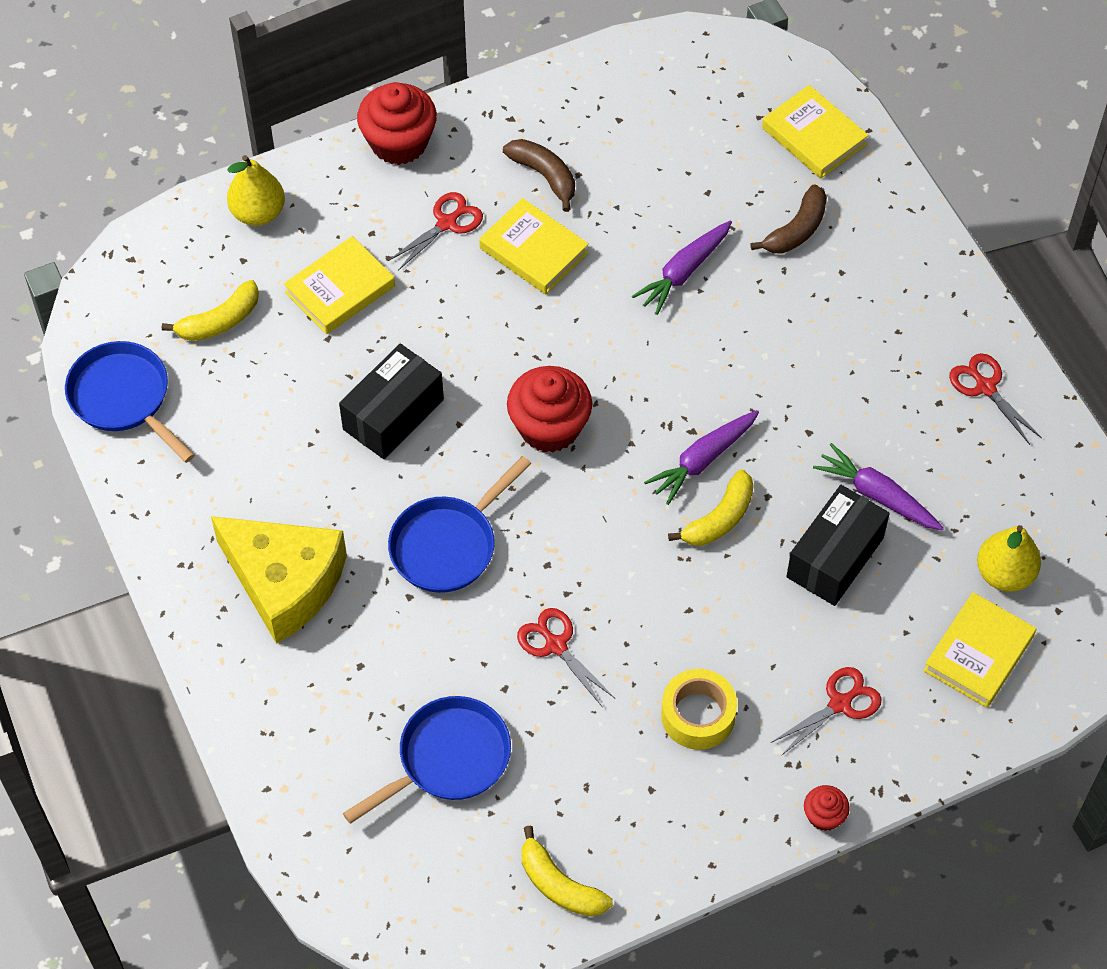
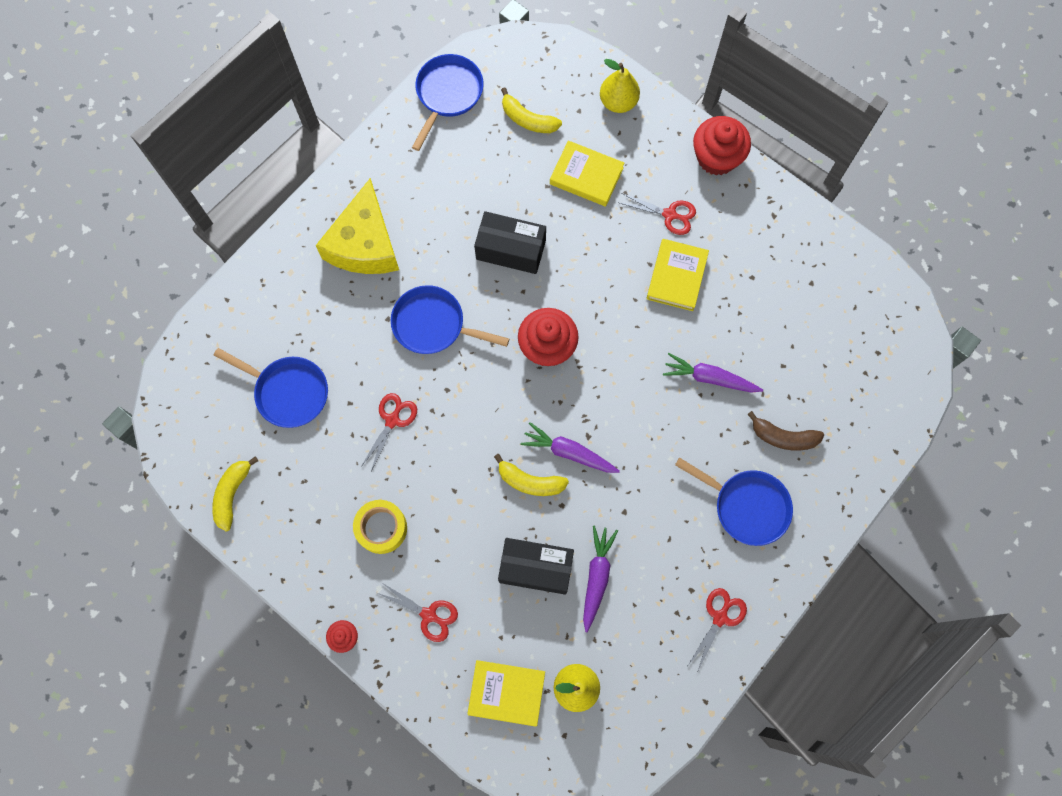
camera: 65 degrees right, 15 degrees up
brown banana [503,139,575,212] -> none
yellow book [762,85,869,178] -> none
none -> blue pan [675,457,793,546]

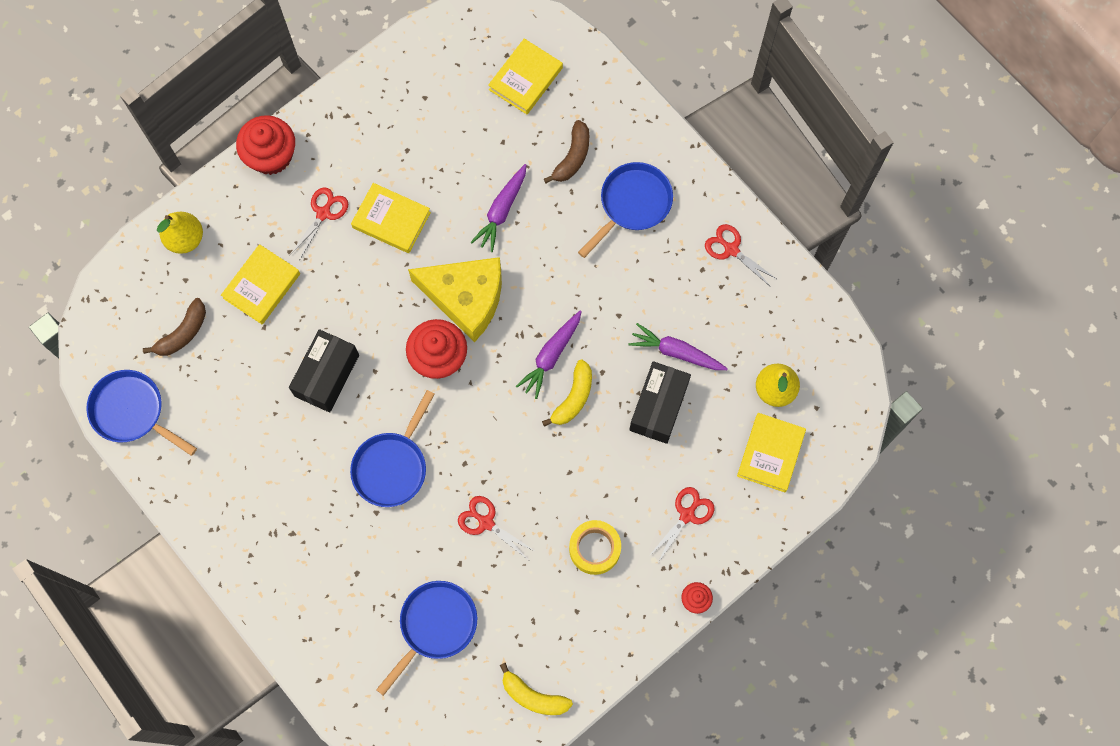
camera: 80 degrees left, 0 degrees up
yellow cheese [316,178,399,274] -> yellow cheese moved to [408,257,502,342]
yellow banana [501,87,562,133] -> brown banana [143,298,206,356]
none -> yellow book [488,38,563,114]

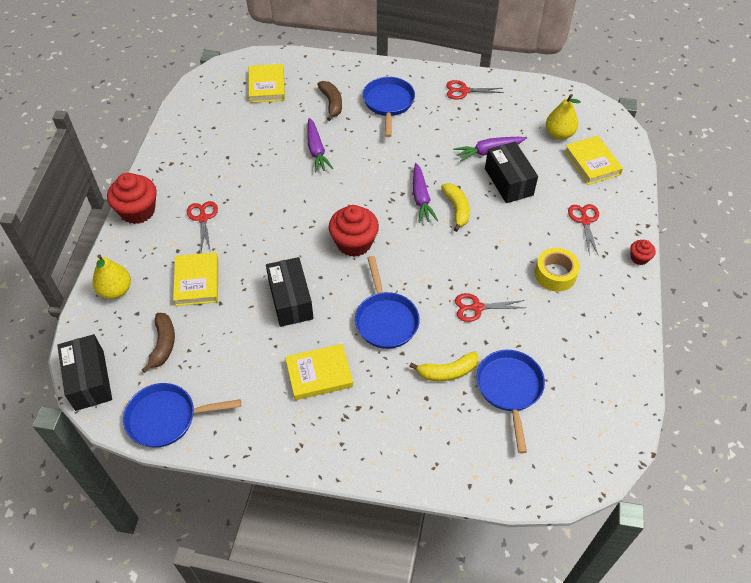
camera: 40 degrees left, 20 degrees down
yellow book [351,183,431,253] -> yellow book moved to [285,344,353,400]
yellow cheese [408,257,502,342] -> none
yellow banana [500,663,573,715] -> yellow banana moved to [409,351,478,381]
none -> black box [57,334,112,411]

